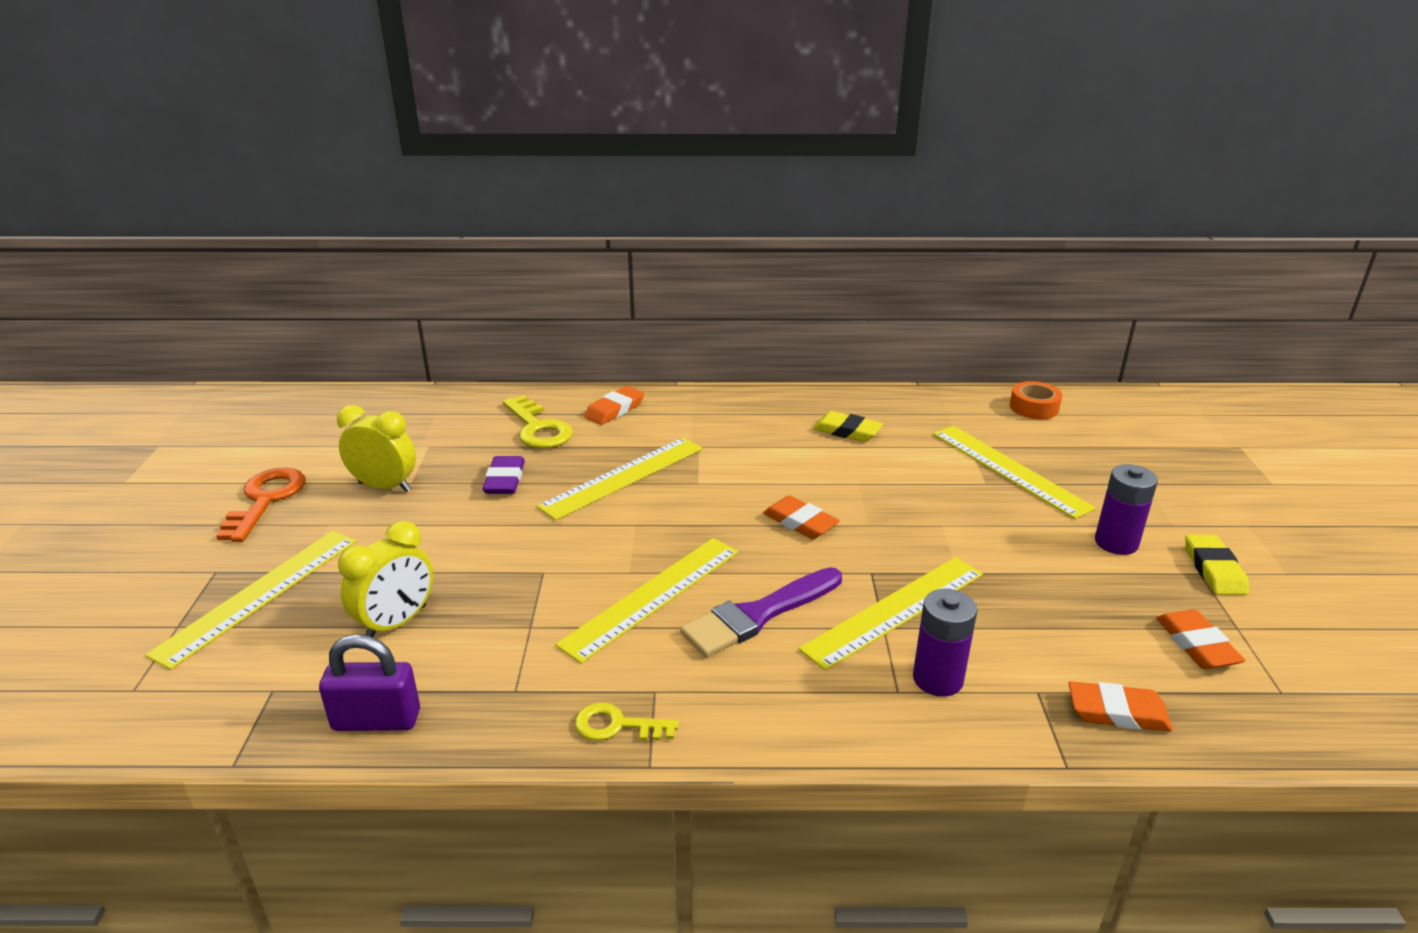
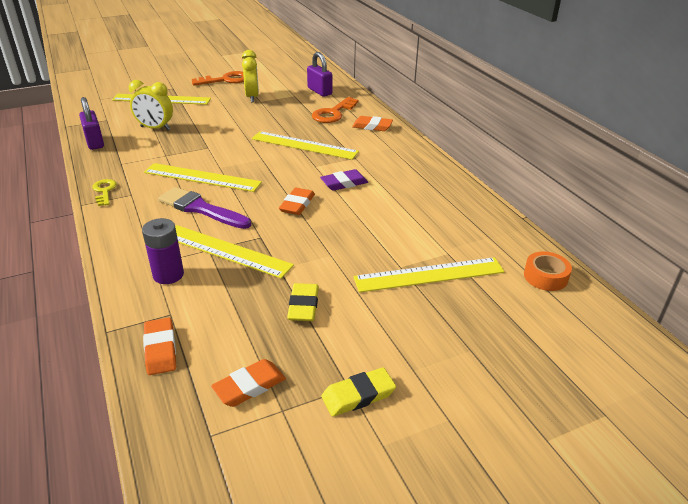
camera: 65 degrees right, 5 degrees up
purple eraser [482,456,525,494] -> purple eraser moved to [320,169,368,191]
yellow key [503,395,573,448] -> orange key [312,97,359,123]
yellow eraser [813,411,883,442] -> yellow eraser moved to [287,283,319,321]
yellow ruler [933,426,1096,519] -> yellow ruler turned 45 degrees clockwise [353,257,505,293]
purple battery [1095,464,1158,555] -> none
none -> purple padlock [307,52,332,97]

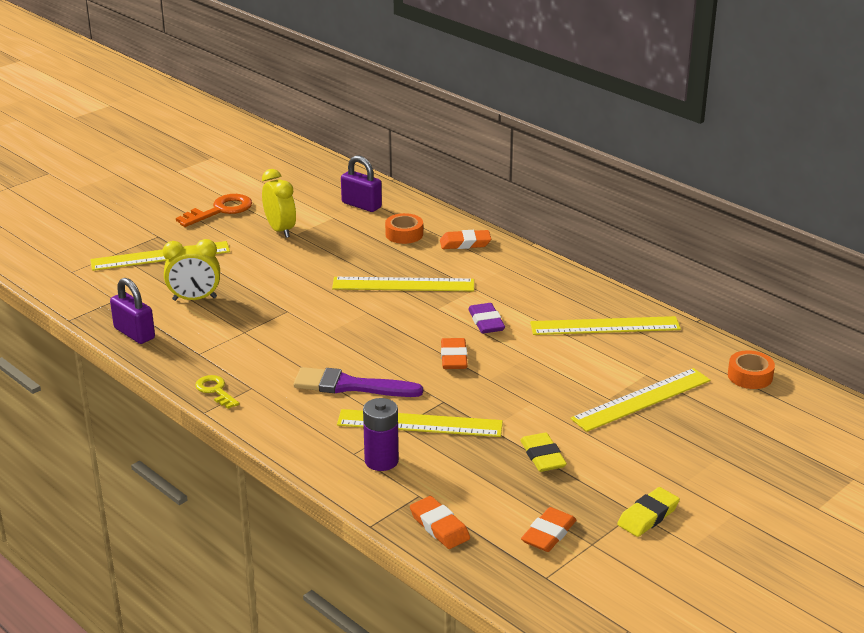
camera: 20 degrees left, 5 degrees down
yellow ruler [144,163,262,192] -> yellow ruler moved to [530,316,681,335]
orange key [312,97,359,123] -> orange tape [385,213,423,244]
purple eraser [320,169,368,191] -> purple eraser turned 60 degrees counterclockwise [468,303,505,334]

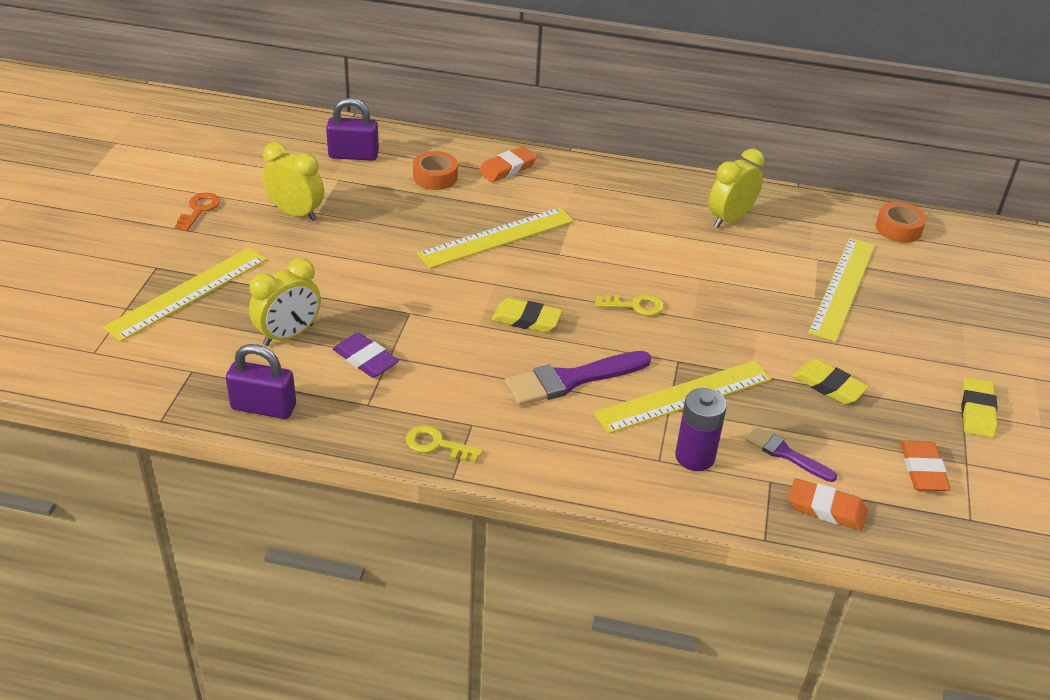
camera: 35 degrees left, 10 degrees up
orange key [176,194,252,227] -> orange key [175,193,220,231], size x0.61
orange eraser [441,338,467,369] -> yellow key [595,294,664,316]
purple eraser [468,303,505,334] -> purple eraser moved to [333,332,399,378]
yellow ruler [530,316,681,335] -> yellow clock [709,149,764,228]
none -> yellow eraser [492,298,562,332]
none -> purple brush [746,426,837,482]

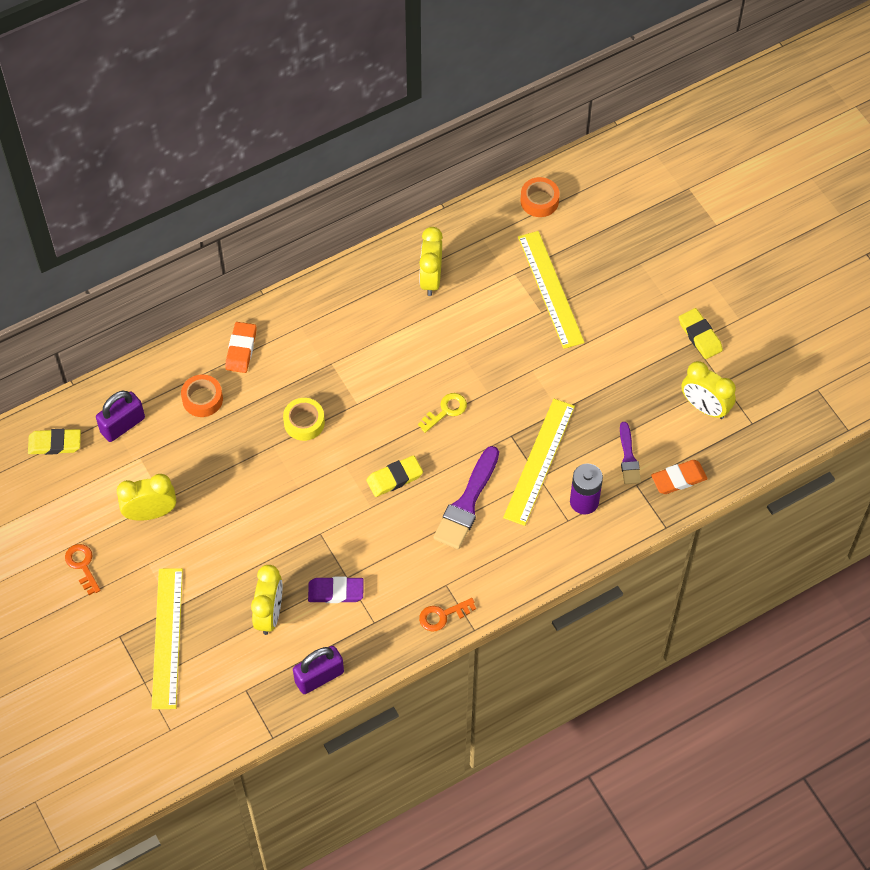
camera: 40 degrees left, 20 degrees up
yellow key [406,425,483,462] -> orange key [419,598,476,632]
yellow ruler [417,207,574,269] -> yellow tape [283,398,325,441]
purple brush [746,426,837,482] -> purple brush turned 90 degrees counterclockwise [620,422,641,484]
yellow eraser [793,359,869,404] -> yellow eraser moved to [28,429,81,455]
orange eraser [900,440,950,491] -> yellow clock [681,361,736,419]

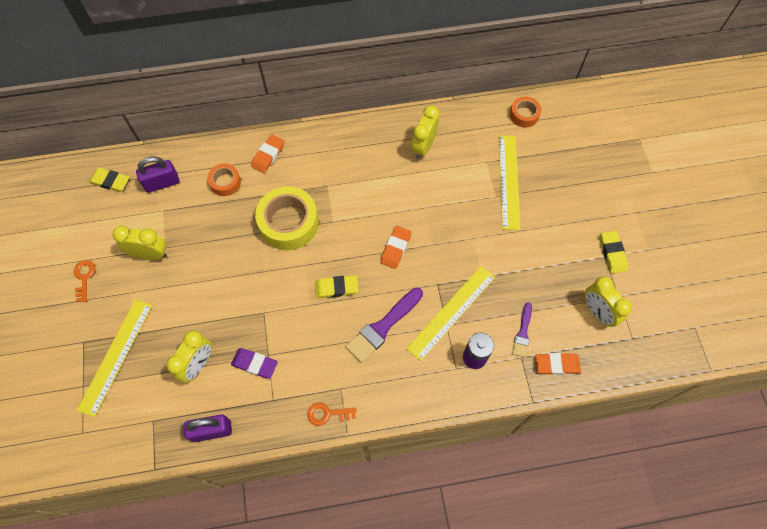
camera: 20 degrees right, 5 degrees up
yellow tape [283,398,325,441] -> yellow tape [255,186,319,250], size x1.88
yellow key [418,393,467,433] -> orange eraser [380,226,412,269]

